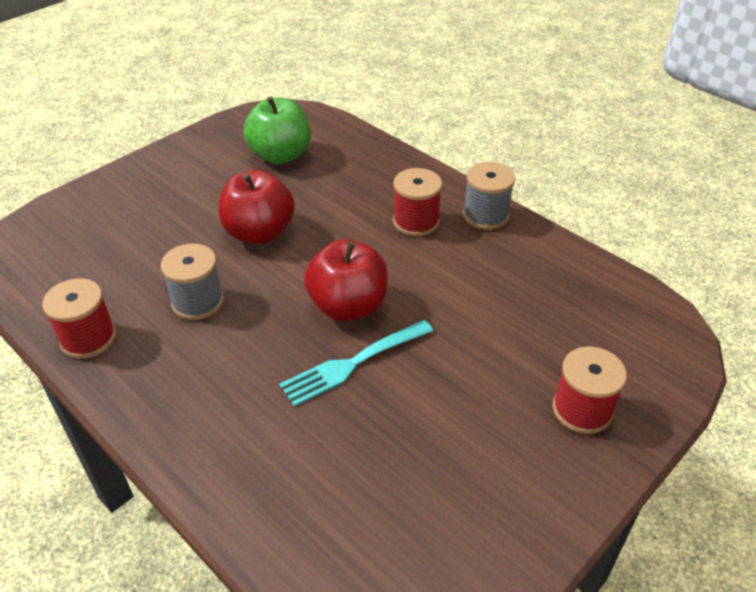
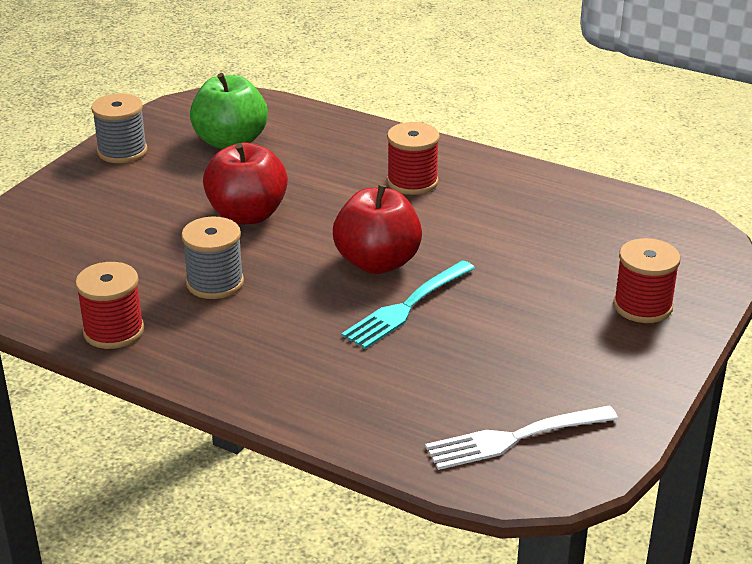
camera: 15 degrees left, 10 degrees down
grey spool [463,162,515,230] -> grey spool moved to [91,93,147,163]
none -> white fork [425,405,618,470]

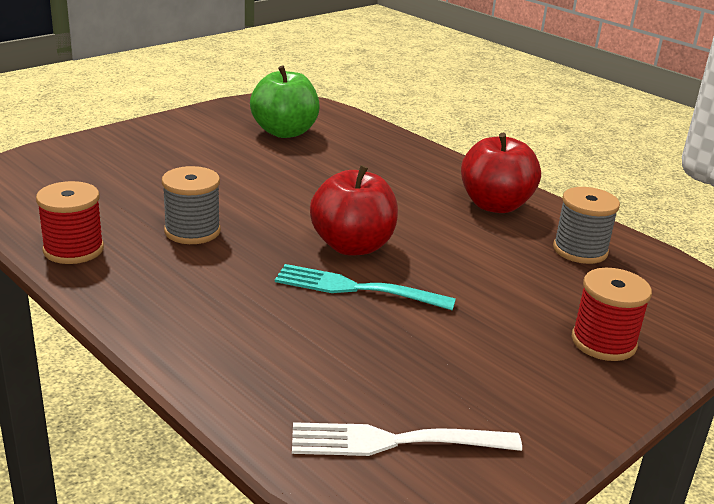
camera: 15 degrees right, 5 degrees down
grey spool [91,93,147,163] -> grey spool moved to [553,187,620,264]
red apple [203,143,288,224] -> red apple moved to [461,133,541,213]
turquoise fork [341,260,475,349] -> turquoise fork turned 45 degrees clockwise [275,264,456,310]
red spool [387,122,440,195] -> none

